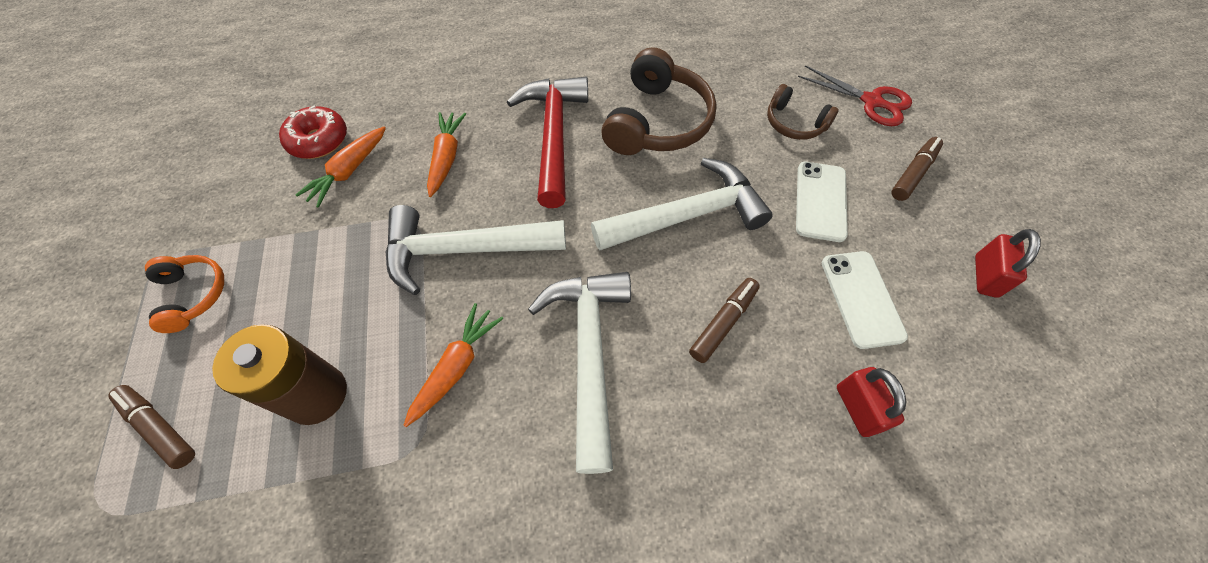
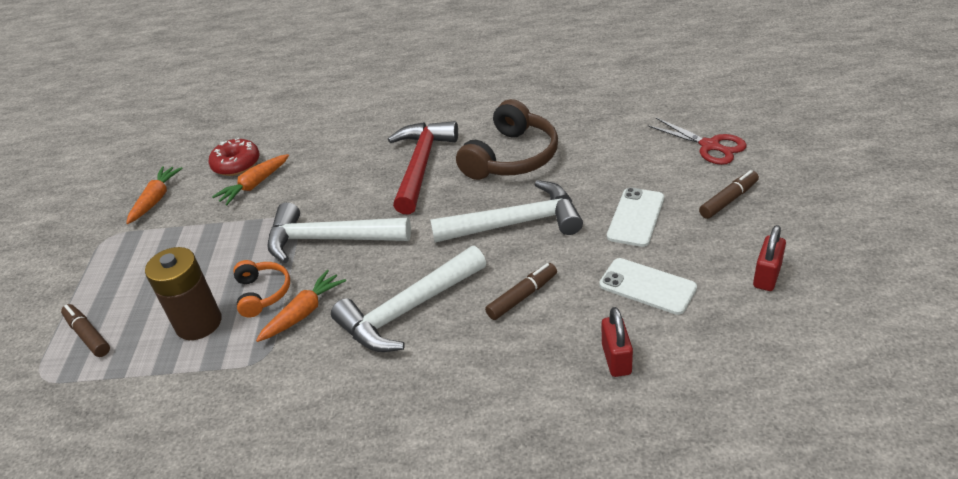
camera: 15 degrees right, 20 degrees down
orange headphones [145,255,224,333] -> orange headphones moved to [233,260,290,317]
orange carrot [427,112,466,197] -> orange carrot moved to [126,166,183,224]
white hammer [528,272,631,474] -> white hammer turned 135 degrees counterclockwise [331,246,486,352]
brown headphones [767,84,839,140] -> none
white phone [822,251,908,349] -> white phone turned 60 degrees counterclockwise [599,258,697,315]

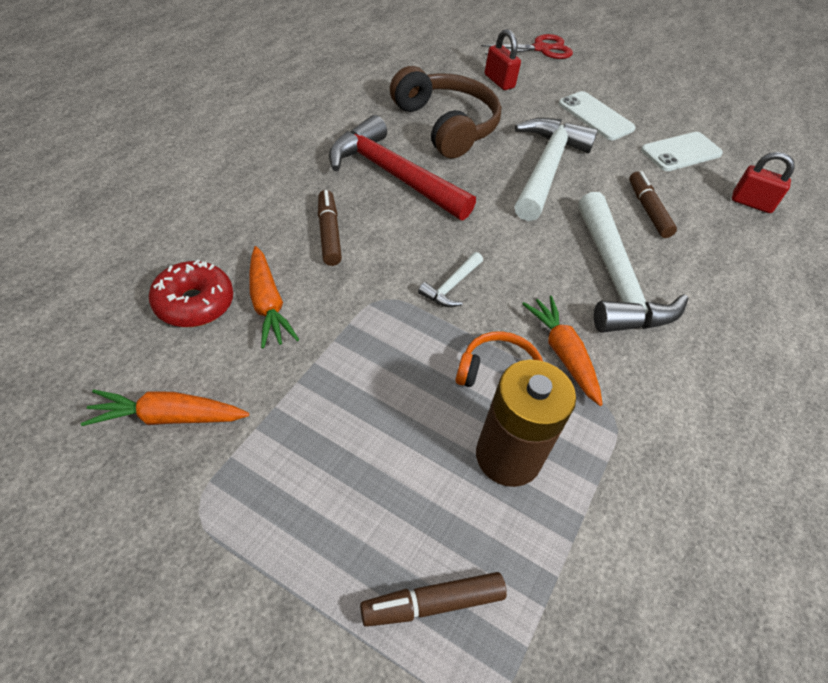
camera: 70 degrees left, 10 degrees up
orange carrot [126,166,183,224] -> orange carrot turned 45 degrees counterclockwise [81,389,249,426]
white hammer [267,202,411,263] -> white hammer [418,252,483,307], size x0.44
brown marker [699,170,759,219] -> brown marker moved to [318,190,342,266]
red padlock [753,225,786,291] -> red padlock moved to [485,29,521,90]

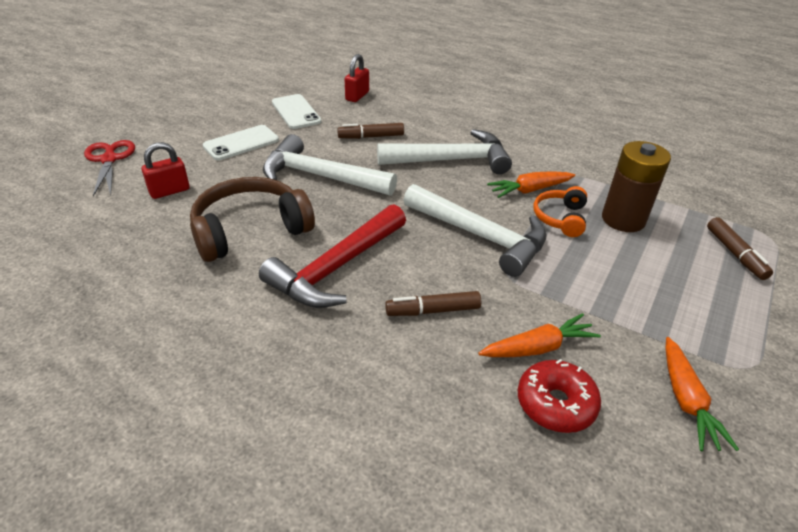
camera: 85 degrees left, 10 degrees down
white hammer [418,252,483,307] -> white hammer [403,184,547,277], size x2.30

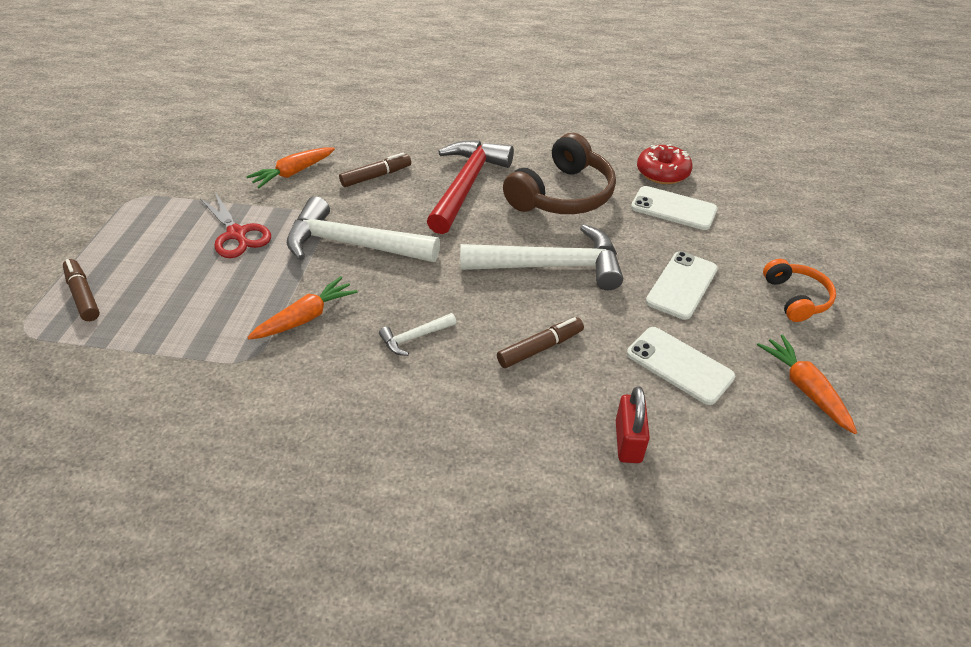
camera: 160 degrees right, 5 degrees up
red scissors [84,140,135,196] -> red scissors moved to [200,192,271,258]
red padlock [142,142,190,199] -> white phone [631,186,718,230]
white hammer [377,129,512,174] -> white hammer [379,313,456,356], size x0.44
red donut [518,359,601,433] -> red donut moved to [637,144,693,184]
orange headphones [533,186,587,237] -> orange headphones moved to [763,259,836,322]
brown battery [602,141,671,232] -> none
orange carrot [666,337,739,451] -> orange carrot moved to [757,335,857,434]

